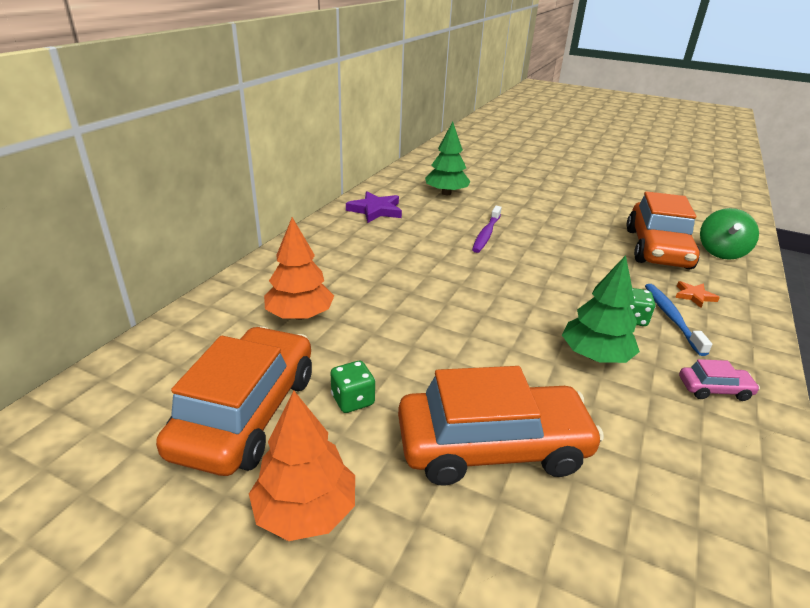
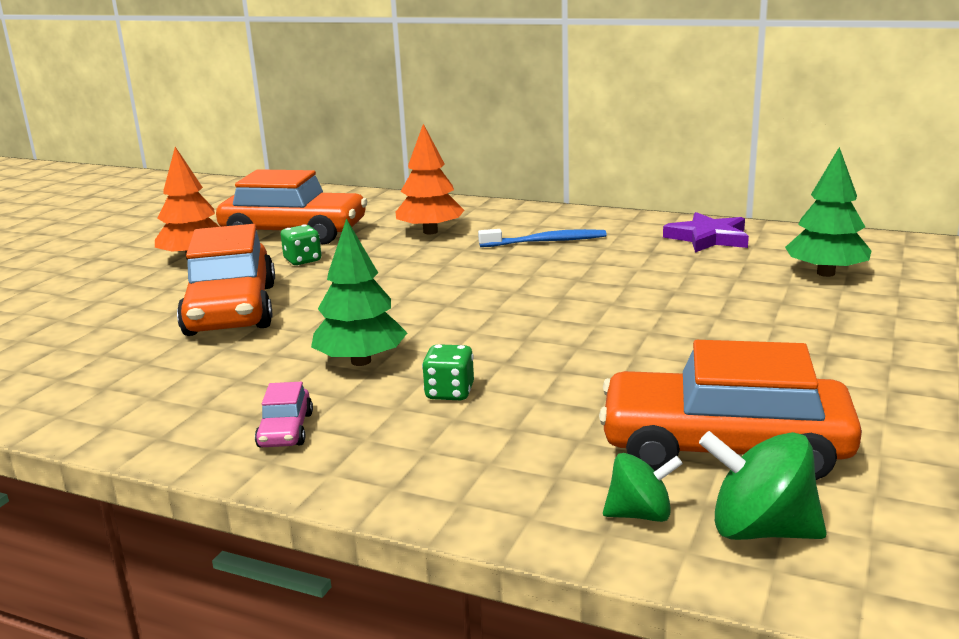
camera: 90 degrees right, 10 degrees down
purple toothbrush [472,206,502,253] -> none
blue toothbrush [645,284,712,356] -> blue toothbrush moved to [478,229,607,247]
orange star [675,281,720,308] -> none
none -> green spinning top [603,453,683,522]

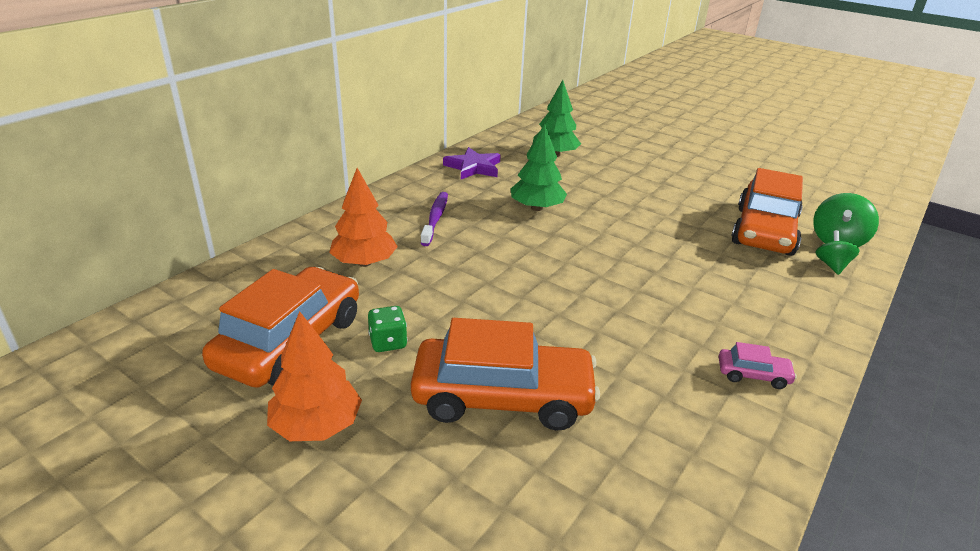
camera: 80 degrees left, 10 degrees up
green tree [311,219,407,366] -> green tree moved to [511,123,567,211]
green dice [422,344,474,400] -> none
blue toothbrush [478,229,607,247] -> purple toothbrush [421,192,448,246]

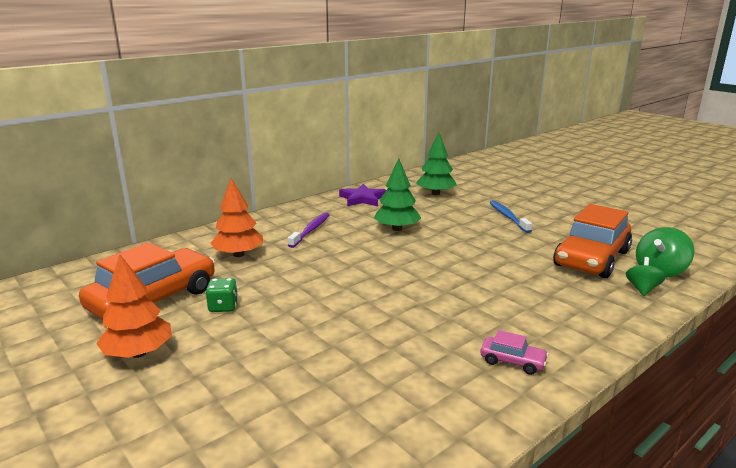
camera: 15 degrees right, 10 degrees down
orange car [411,318,600,431] -> none
none -> blue toothbrush [490,200,532,233]

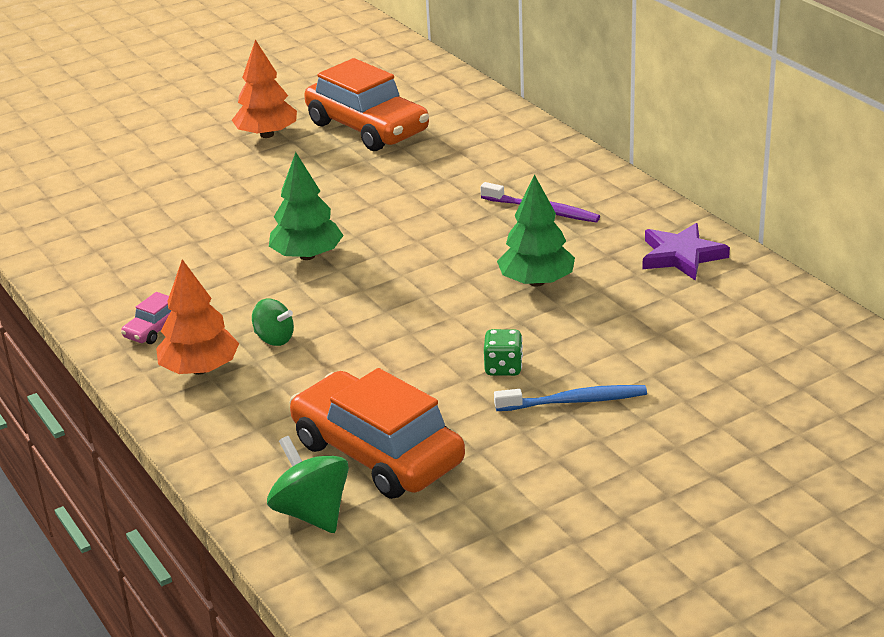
camera: 100 degrees right, 10 degrees up
green dice [205,278,238,312] -> green dice moved to [484,329,523,376]
orange tree [210,178,263,257] -> orange tree moved to [156,259,239,375]
green tree [416,132,457,195] -> green tree moved to [269,152,344,260]
green spinning top [626,257,665,296] -> green spinning top moved to [252,299,294,346]

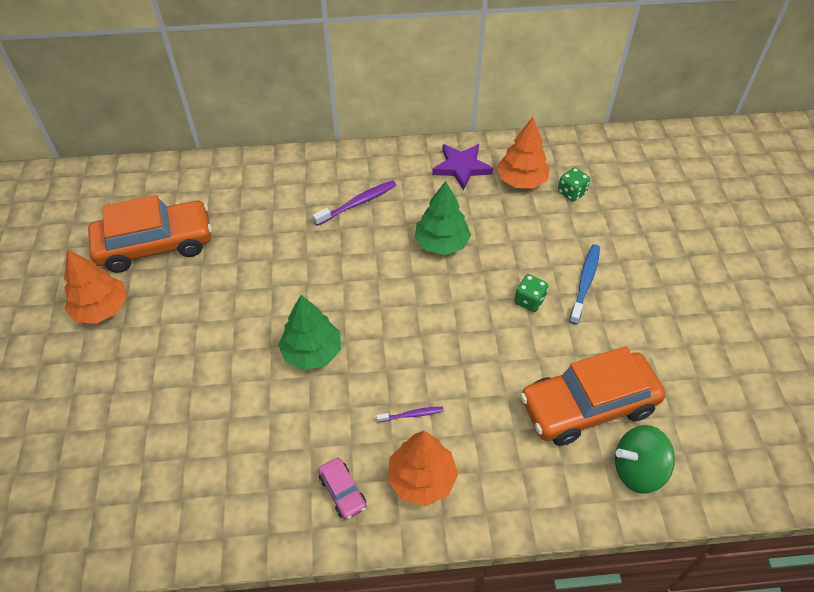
camera: 65 degrees left, 20 degrees up
green spinning top [252,299,294,346] -> purple toothbrush [376,407,444,422]
none -> orange tree [497,117,550,188]
none -> green dice [558,167,590,202]

